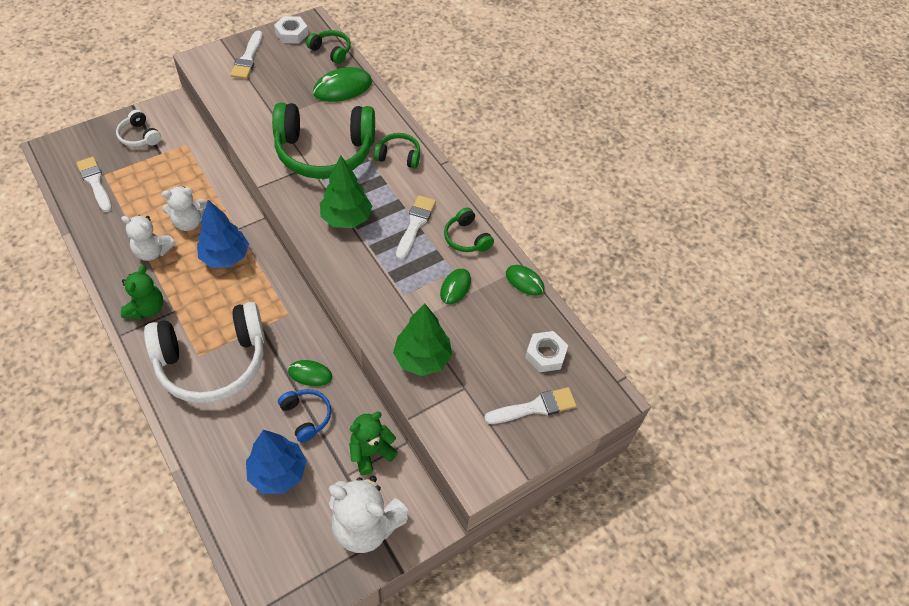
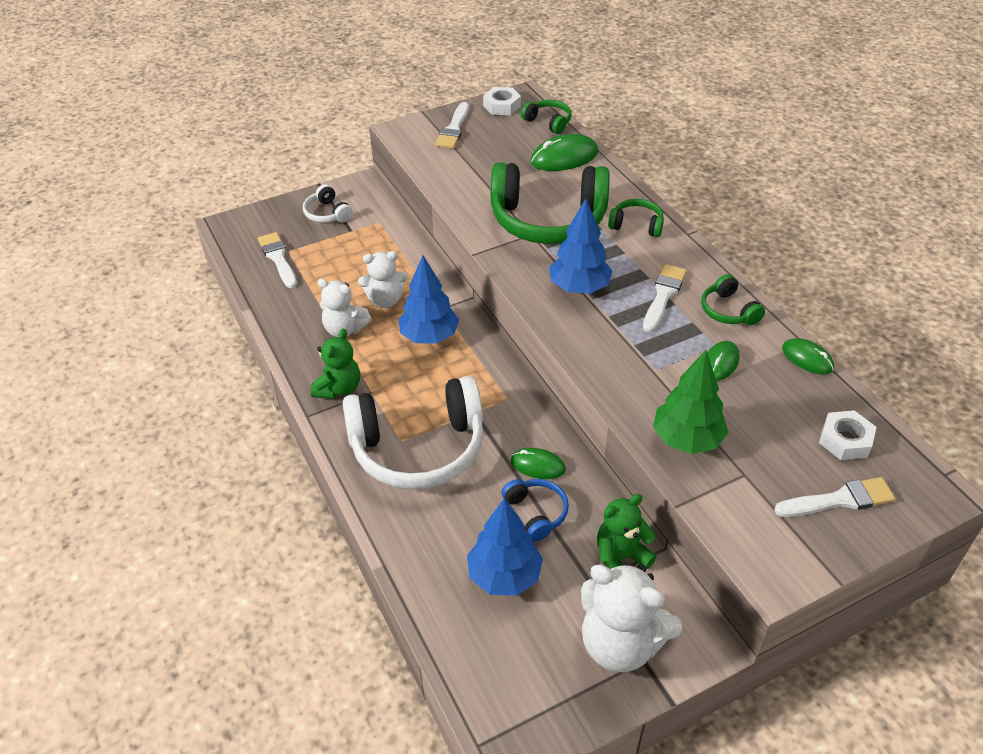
camera: 10 degrees right, 10 degrees down
green tree [320,155,372,228] -> blue tree [549,199,613,294]

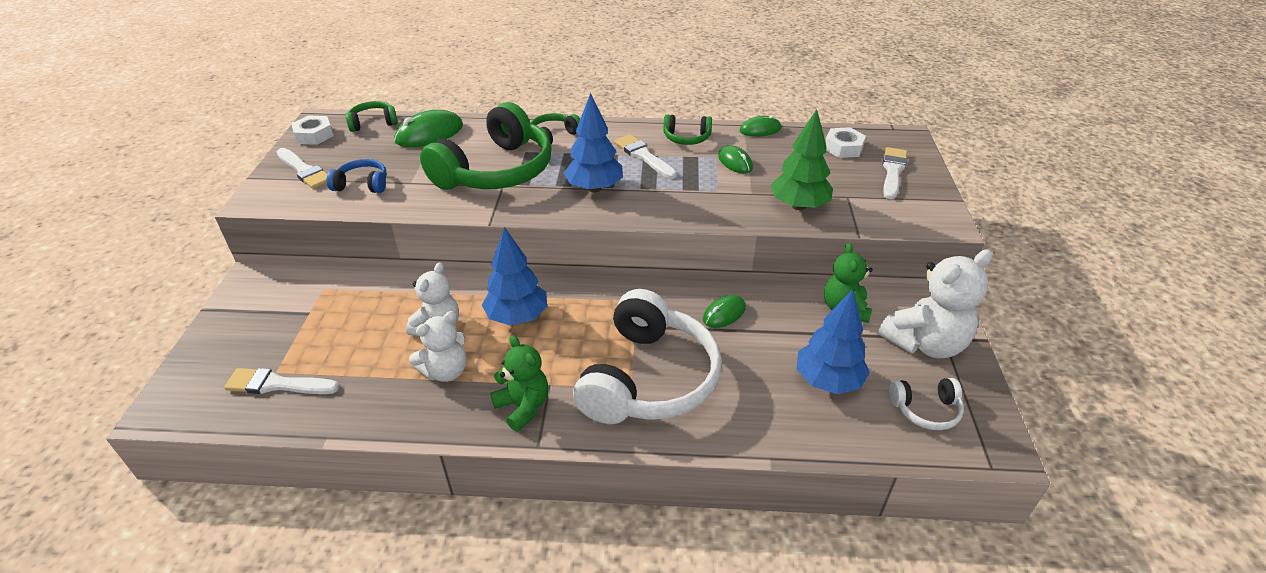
camera: 60 degrees left, 5 degrees down
white headphones [303,184,353,223] -> white headphones moved to [889,378,964,430]
blue headphones [502,479,569,542] -> blue headphones moved to [327,159,387,193]
green mouse [530,134,598,171] -> green mouse turned 45 degrees clockwise [394,110,463,147]

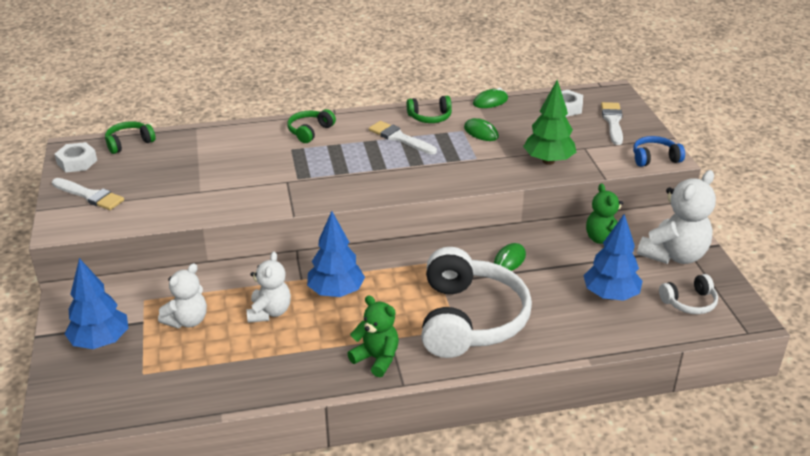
camera: 15 degrees left, 5 degrees down
white brush [224,368,339,394] -> none
blue headphones [327,159,387,193] -> blue headphones moved to [633,136,685,167]
green mouse [394,110,463,147] -> none
white teddy bear [409,311,466,382] -> white teddy bear moved to [158,263,207,328]
green headphones [420,102,552,190] -> none
blue tree [563,93,623,192] -> blue tree moved to [65,258,128,349]

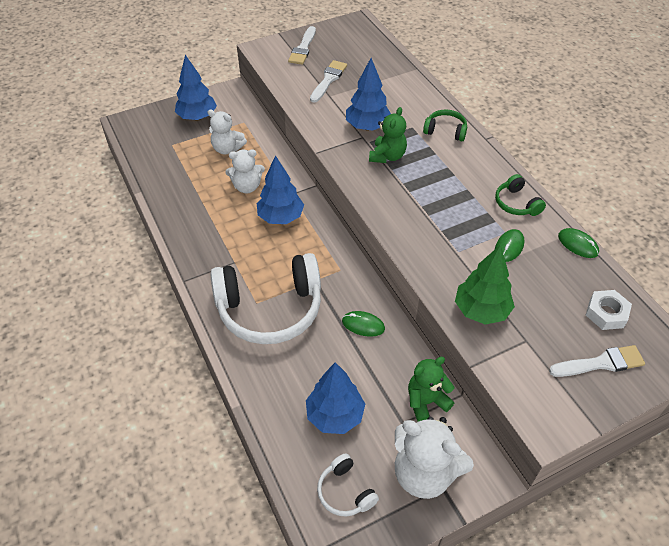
camera: 75 degrees right, 15 degrees up
white nut [54,142,97,172] -> none
green headphones [105,121,156,154] -> none
green teddy bear [347,295,399,377] -> green teddy bear moved to [369,107,407,163]
white brush [369,121,437,155] -> white brush moved to [310,60,347,102]
blue headphones [633,136,685,167] -> none
none -> blue tree [346,58,391,131]

